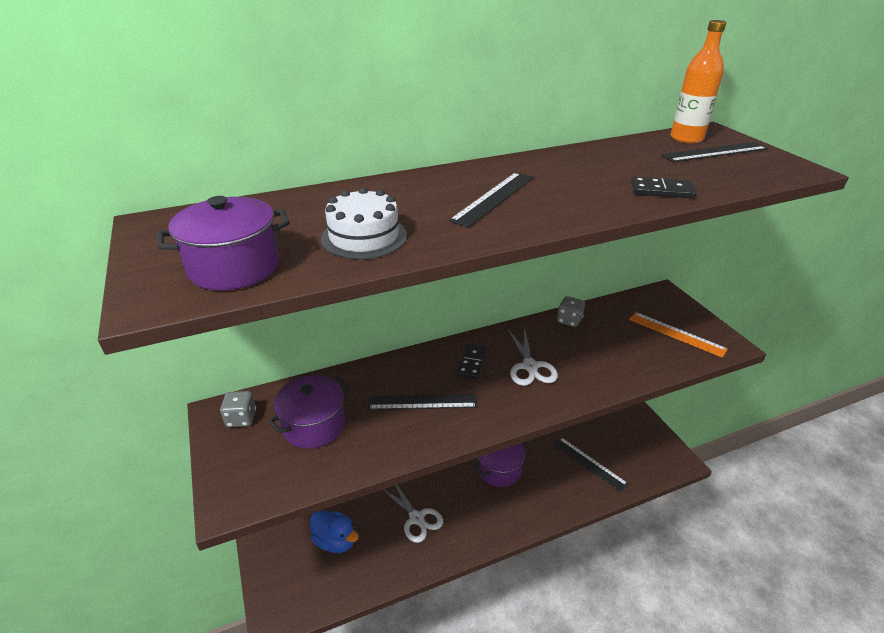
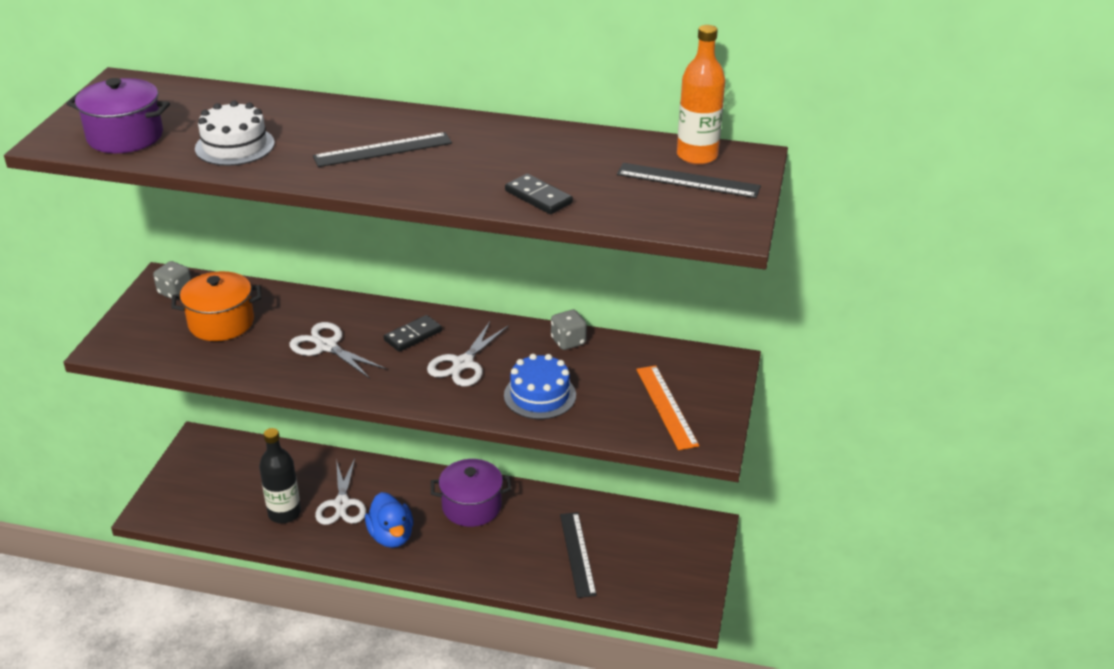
camera: 35 degrees right, 0 degrees up
purple pot [267,375,349,449] -> orange pot [171,271,261,341]
blue duck [310,510,359,553] -> blue duck moved to [365,492,413,548]
black ruler [367,394,477,410] -> white scissors [289,322,386,379]
none -> black bottle [259,428,301,523]
none -> blue cake [504,354,576,419]

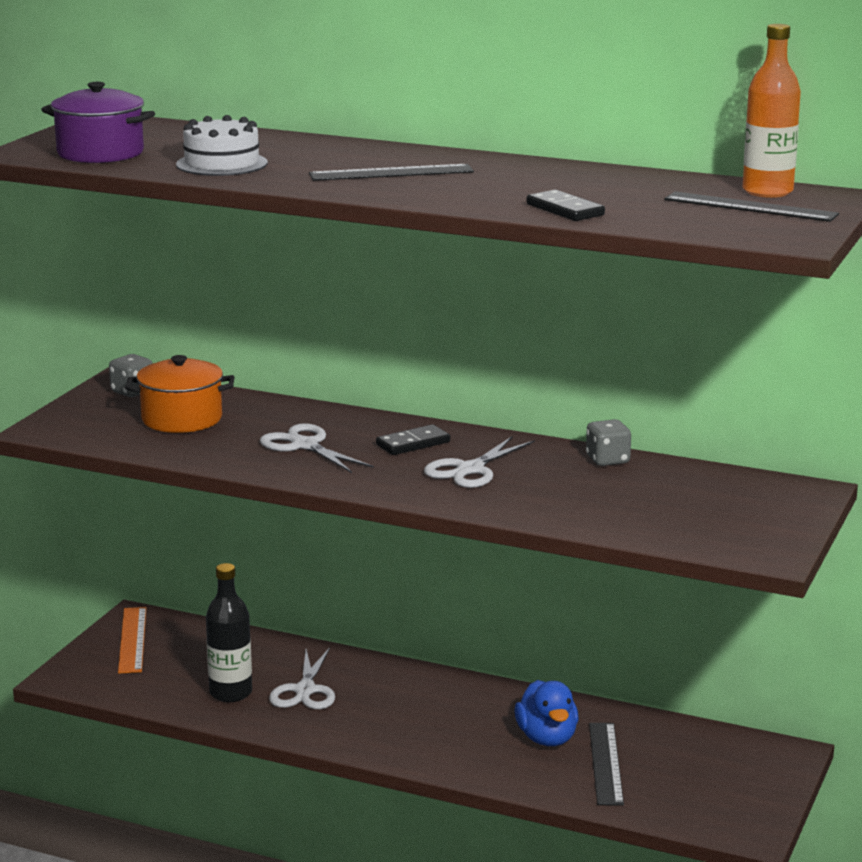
camera: 10 degrees right, 15 degrees down
blue duck [365,492,413,548] -> blue duck moved to [515,680,578,746]
purple pot [431,459,511,527] -> none
blue cake [504,354,576,419] -> none
orange ruler [636,365,699,450] -> orange ruler moved to [118,607,146,674]

